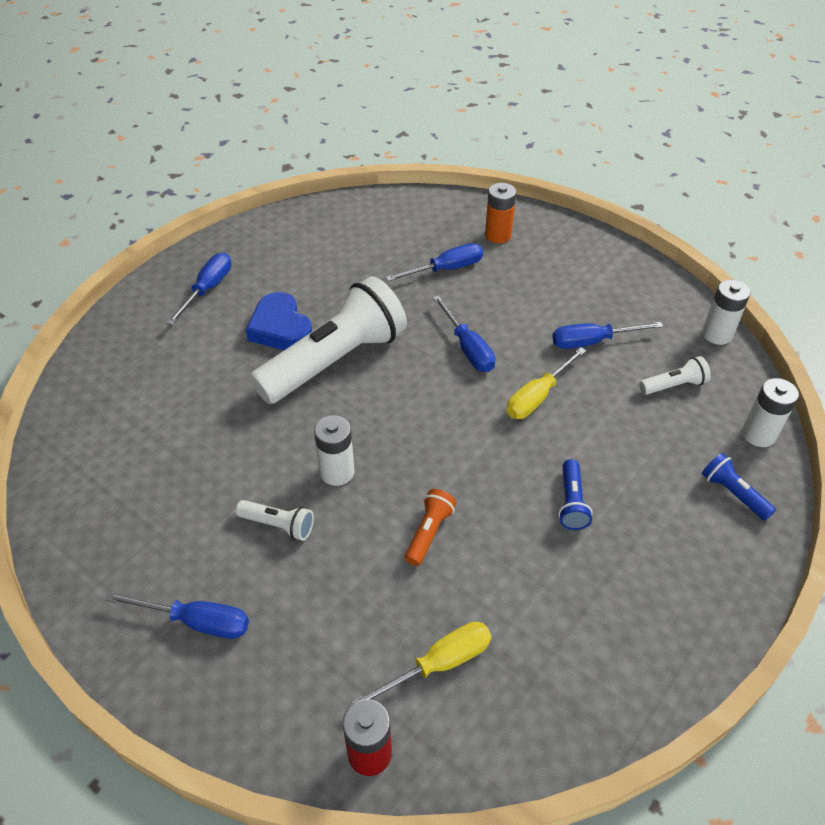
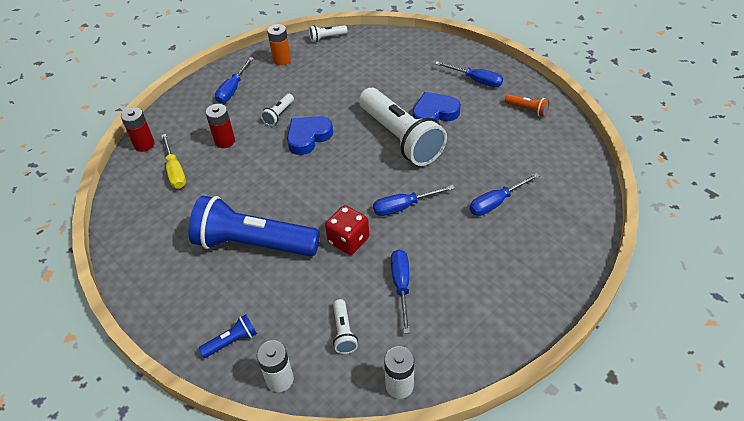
camera: 100 degrees right, 0 degrees up
white battery [314,415,354,486] -> blue heart [287,116,333,155]
blue screwdriver [385,243,483,281] -> blue screwdriver turned 75 degrees clockwise [470,173,540,216]
orange flashlight [405,489,457,566] -> orange flashlight moved to [505,94,550,117]
orange battery [485,183,516,243] -> orange battery moved to [267,24,291,65]
yellow screwdriver [506,347,586,419] -> red dice [325,205,369,255]
blue flashlight [558,459,593,530] -> blue flashlight [188,196,320,257], size x2.44
none -> red battery [205,104,235,148]
none -> white flashlight [309,25,347,42]

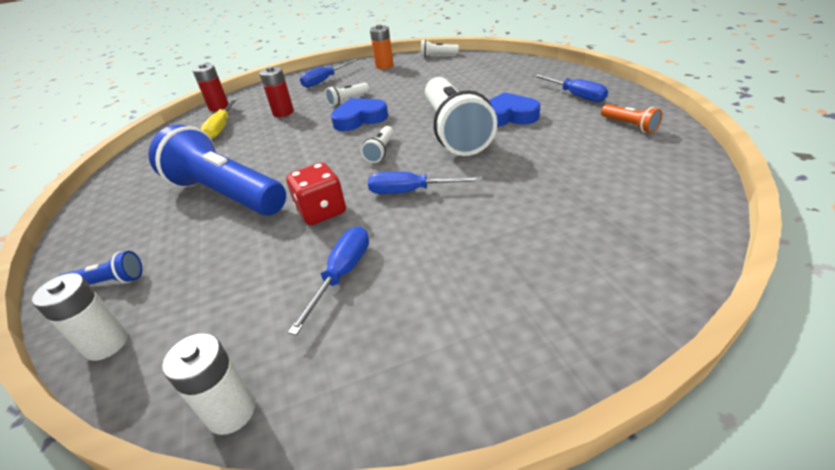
camera: 25 degrees right, 10 degrees down
white flashlight [333,299,358,354] -> white flashlight moved to [361,126,394,163]
blue screwdriver [470,173,540,216] -> none

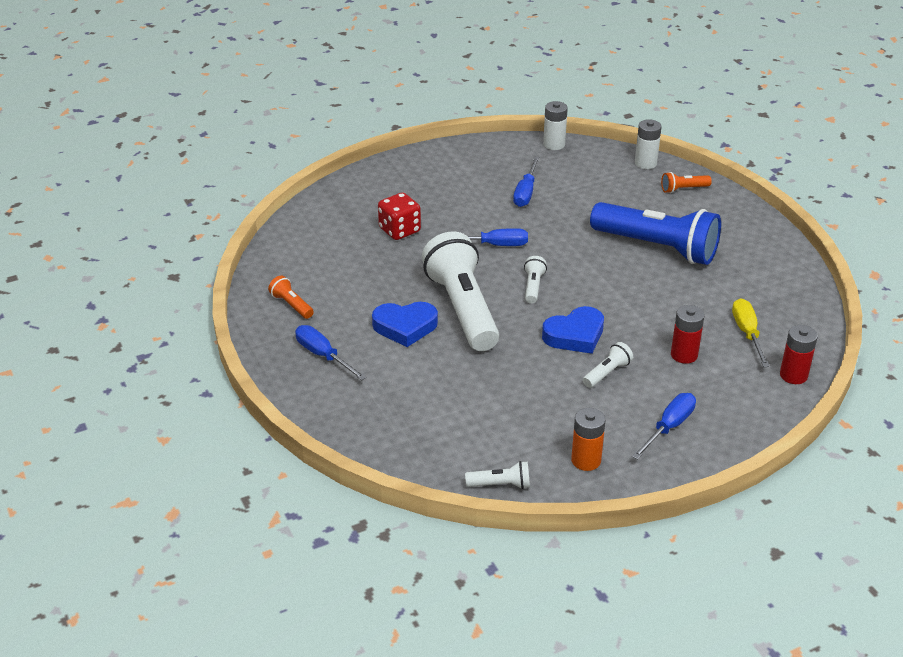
camera: 170 degrees right, 0 degrees up
blue flashlight [59,251,142,285] -> orange flashlight [661,172,712,193]
red dice [286,162,346,225] -> red dice moved to [378,193,421,240]

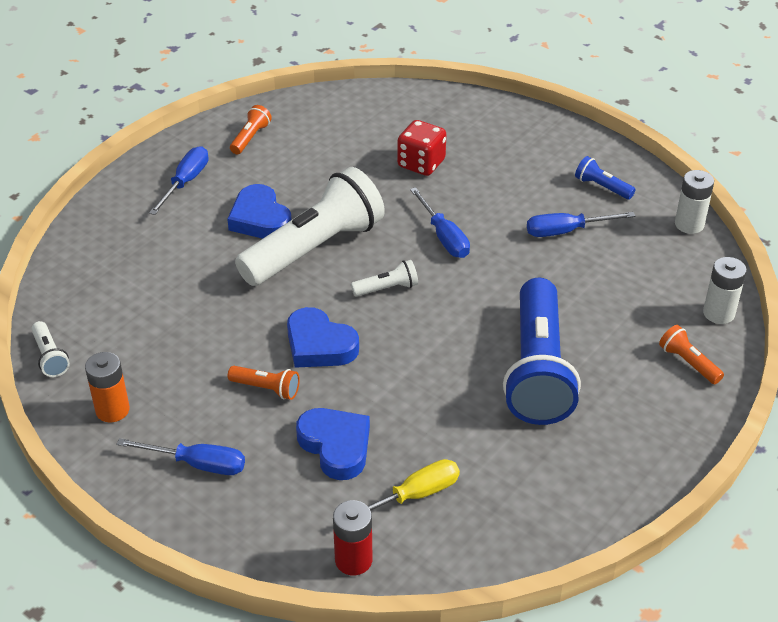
camera: 65 degrees right, 5 degrees up
white flashlight [583,342,633,388] -> orange flashlight [228,366,300,400]
red battery [671,305,705,364] -> blue heart [296,408,370,480]
none -> blue flashlight [575,156,636,200]

